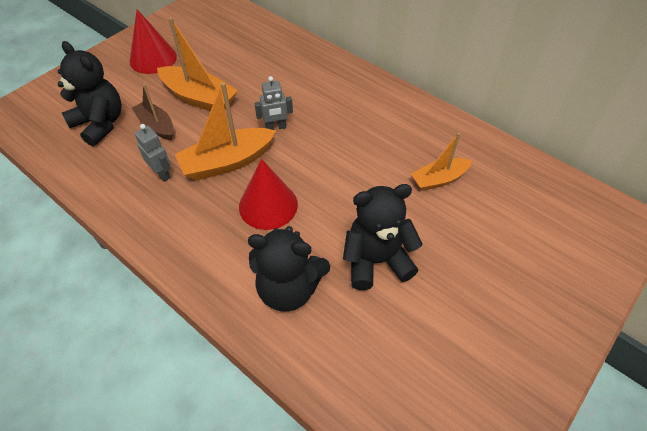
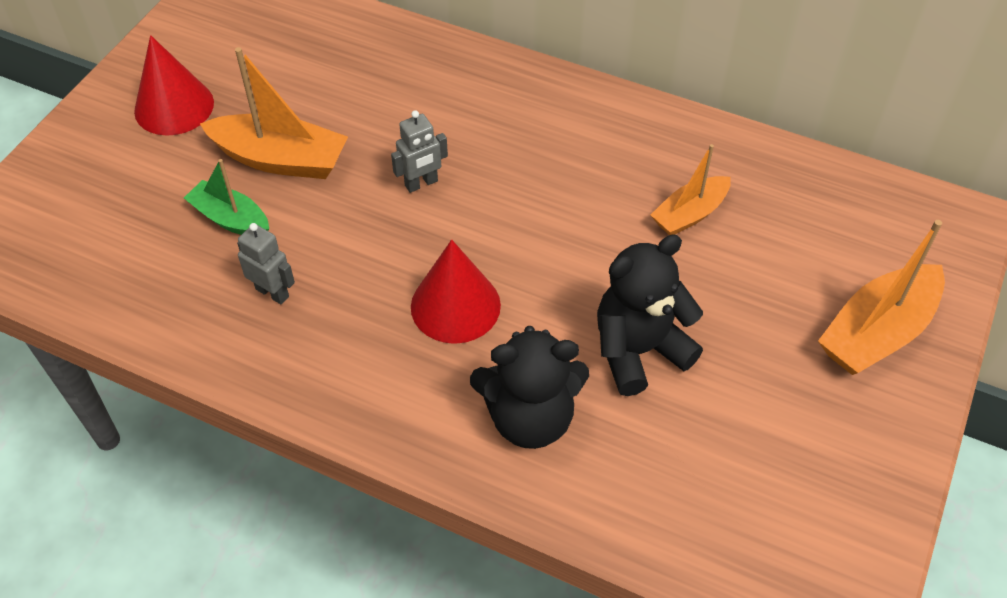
camera: 15 degrees left, 0 degrees up
black teddy bear [58,41,122,146] -> none
brown boat [132,84,173,140] -> green boat [184,159,269,235]
orange boat [175,82,276,181] -> orange boat moved to [818,220,945,375]

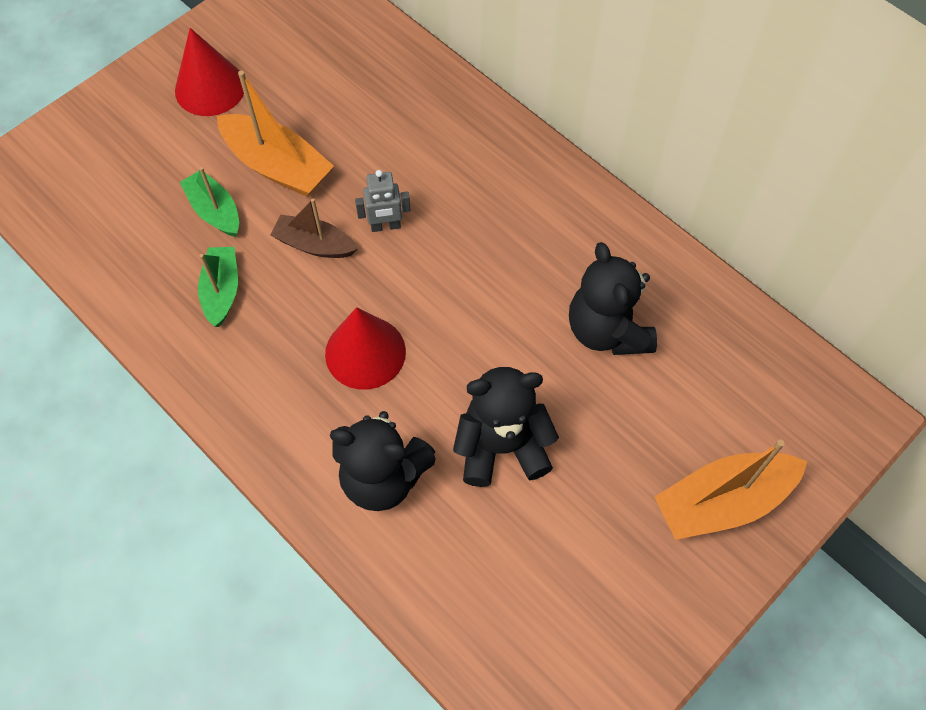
camera: 20 degrees right, 10 degrees up
grey robot [237,223,295,304] -> green boat [198,247,238,327]
orange boat [651,144,731,235] -> black teddy bear [569,242,657,355]
none -> brown boat [271,199,358,258]

